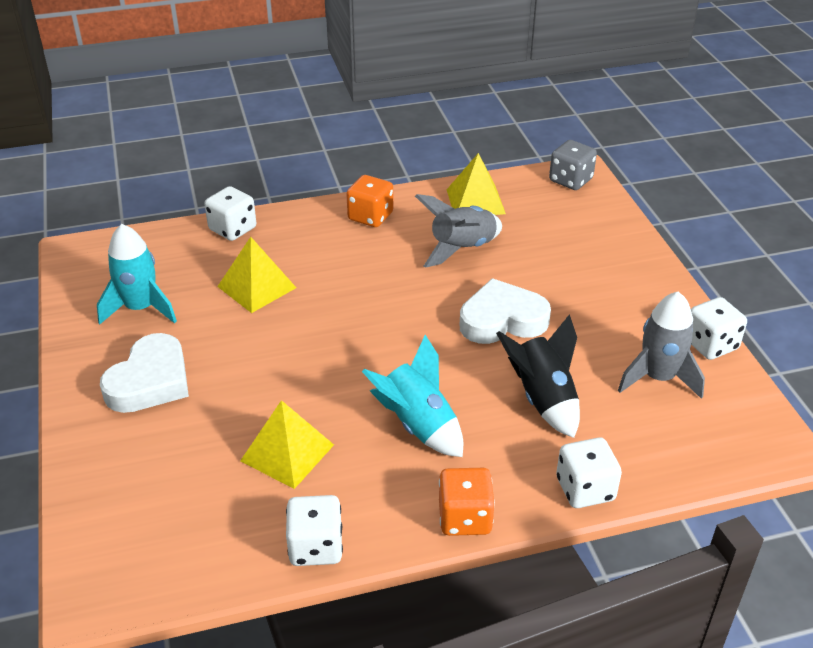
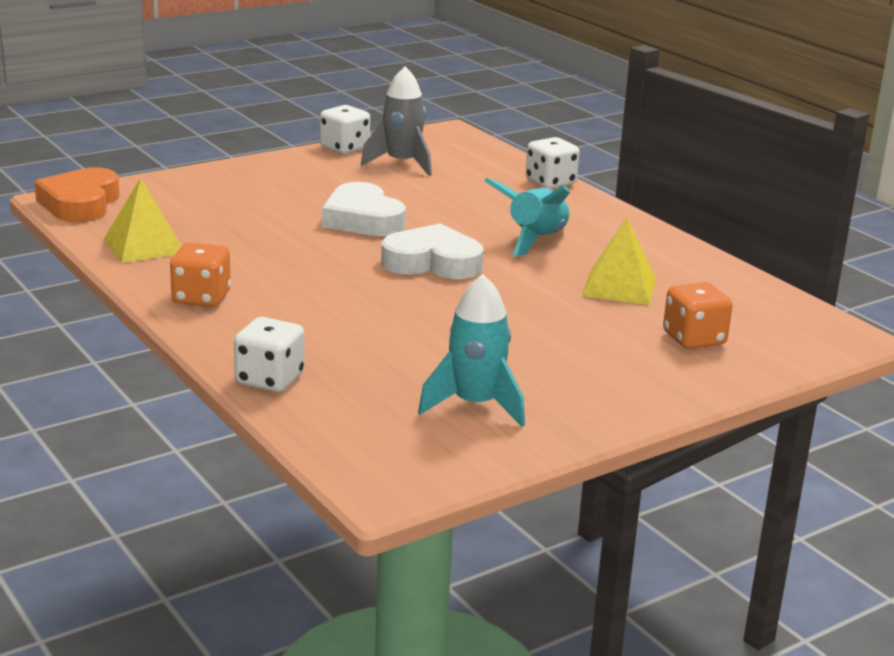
camera: 110 degrees left, 15 degrees down
white heart [100,333,189,413] -> white heart moved to [381,223,484,279]
yellow pyramid [217,237,296,313] -> none
white dice [286,495,343,566] -> none
grey rocket [415,194,502,268] -> none
orange dice [439,468,495,536] -> orange dice moved to [663,282,733,349]
black rocket [496,314,580,438] -> none
grey dice [549,140,597,190] -> orange heart [34,168,120,222]

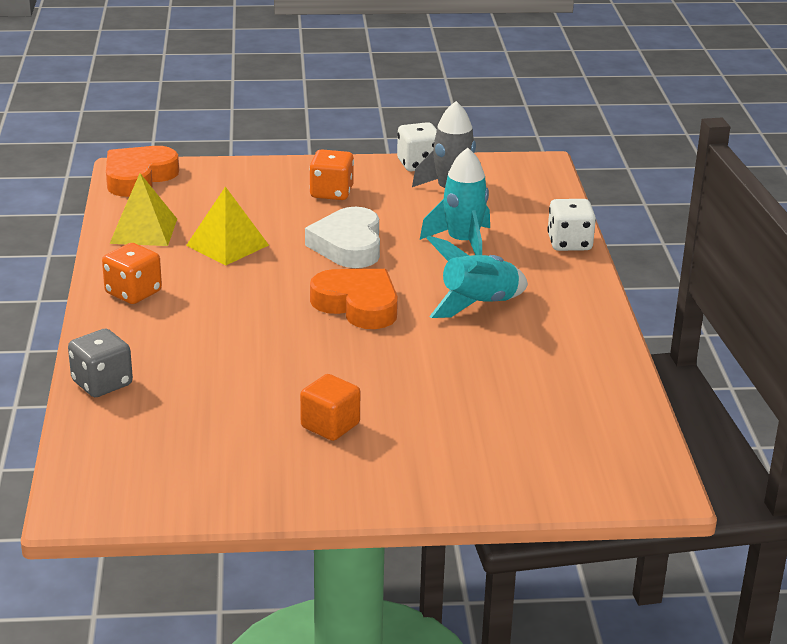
camera: 30 degrees right, 5 degrees up
white dice [234,317,304,392] -> grey dice [68,329,133,397]
white heart [381,223,484,279] -> orange heart [310,269,398,329]
turquoise rocket [418,274,525,427] -> turquoise rocket moved to [420,148,490,255]
yellow pyramid [582,218,656,305] -> yellow pyramid moved to [186,187,269,266]
orange dice [663,282,733,349] -> orange dice moved to [309,149,354,200]
none -> orange cube [300,374,360,441]

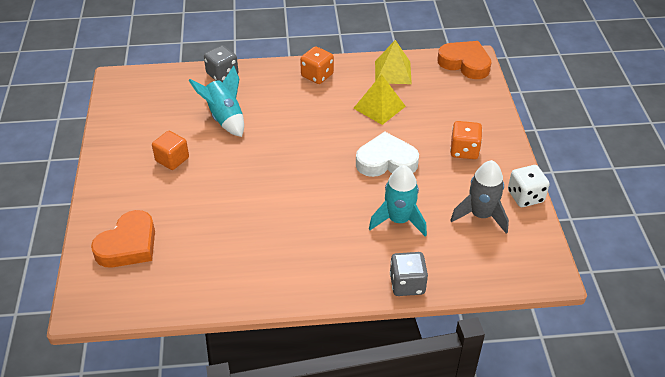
camera: 90 degrees right, 15 degrees up
orange heart [310,269,398,329] -> orange heart moved to [91,210,155,267]
turquoise rocket [427,235,528,318] -> turquoise rocket moved to [188,65,244,137]
white dice [547,199,596,251] -> grey dice [390,252,428,296]

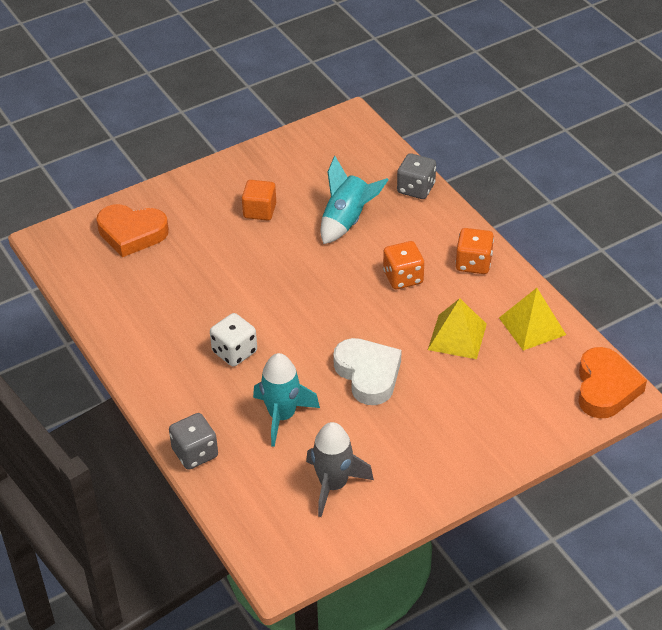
camera: 65 degrees right, 0 degrees up
orange dice [450,121,482,159] -> orange dice moved to [383,241,424,289]
white dice [508,165,550,207] -> white dice moved to [210,313,257,367]

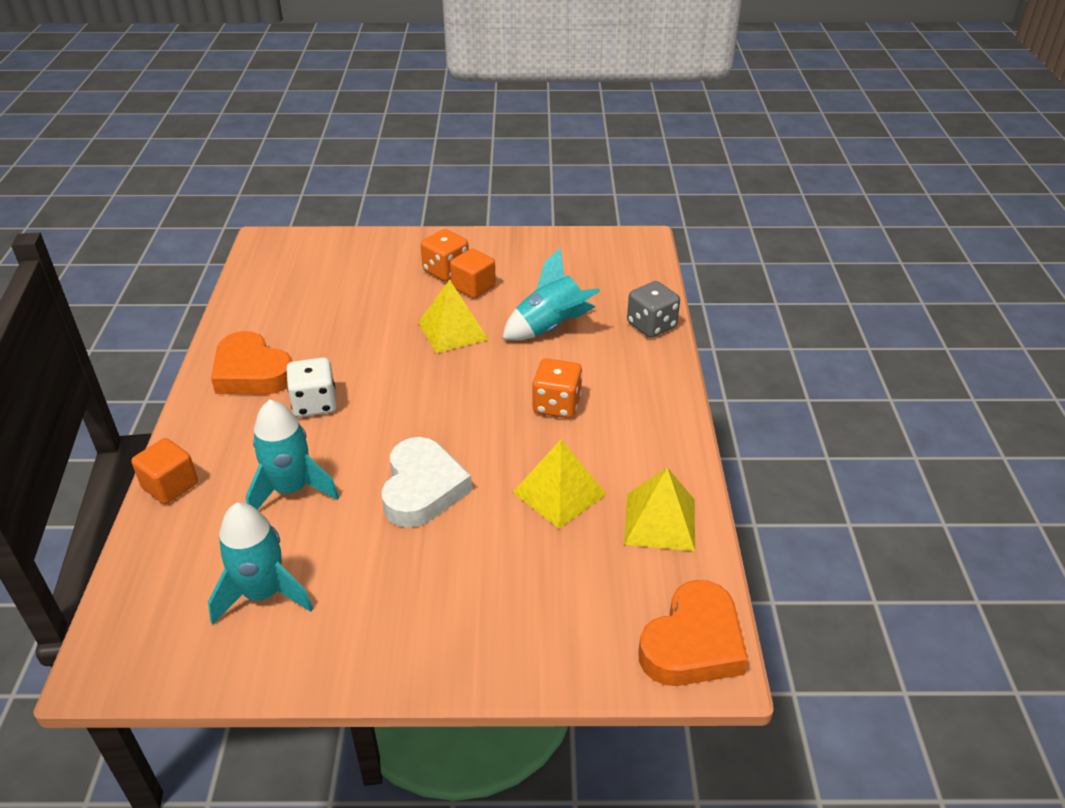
camera: 30 degrees right, 5 degrees down
orange heart [96,204,169,257] -> orange heart moved to [211,331,292,395]
grey dice [169,413,218,470] -> orange cube [131,438,198,504]
grey rocket [306,422,374,517] -> turquoise rocket [208,503,313,624]
orange dice [455,228,494,274] -> orange dice moved to [421,229,469,281]
none -> yellow pyramid [418,279,489,353]

